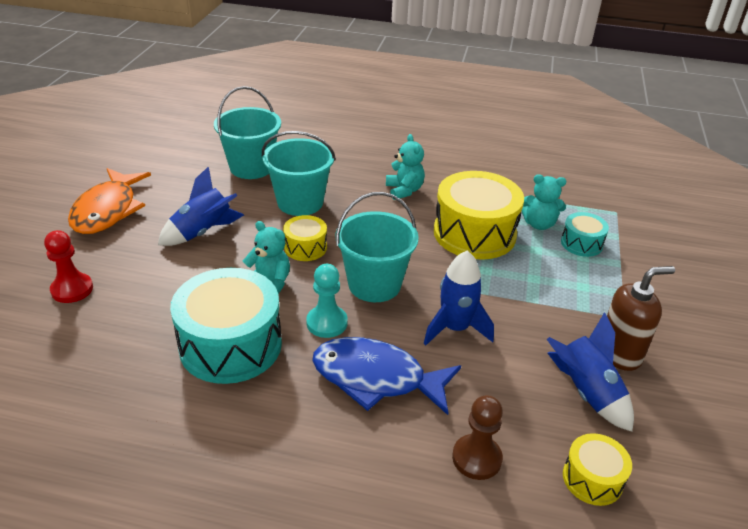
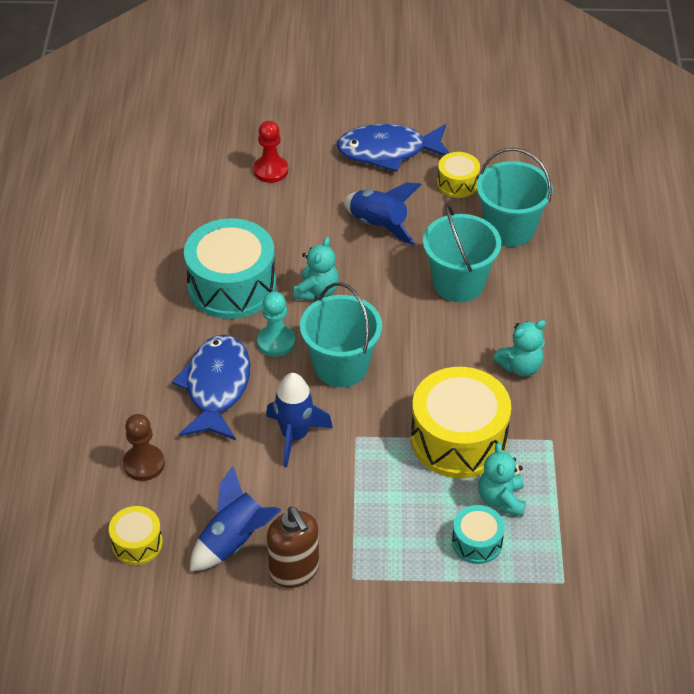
camera: 80 degrees right, 10 degrees up
orange fish [68,168,151,234] -> blue fish [337,124,449,172]
yellow drum [283,215,327,261] -> yellow drum moved to [437,152,480,198]

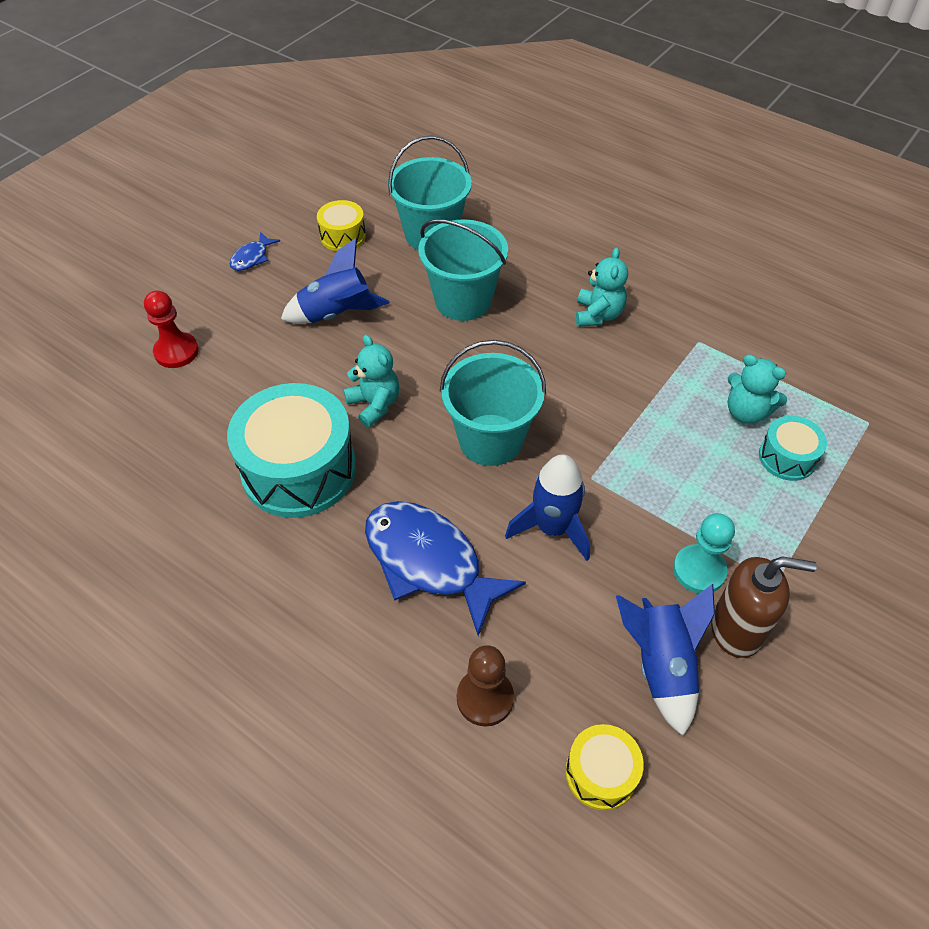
camera: 55 degrees left, 5 degrees up
turquoise pawn [257,292,296,357] -> turquoise pawn moved to [673,513,735,594]
blue fish [337,124,449,172] -> blue fish [230,232,280,271], size x0.45
yellow drum [411,367,511,478] -> none

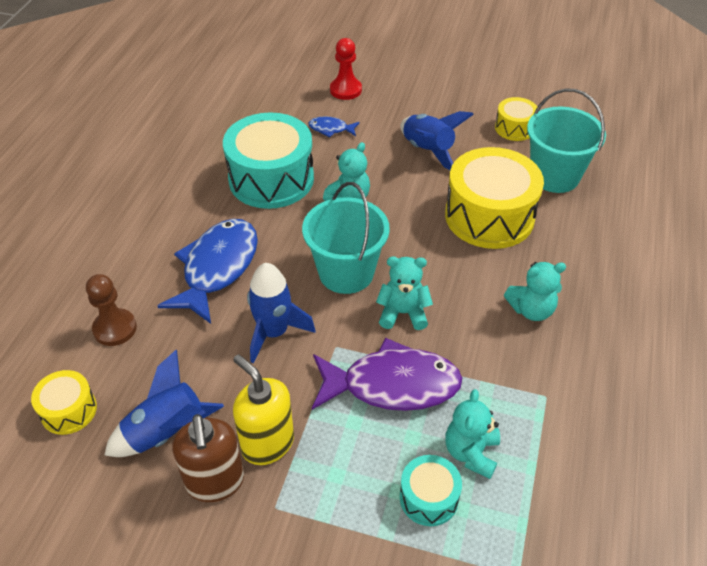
camera: 70 degrees right, 5 degrees down
blue fish [230,232,280,271] -> blue fish moved to [309,116,360,137]
turquoise bucket [418,219,508,321] -> yellow drum [445,147,544,249]
turquoise pawn [673,513,735,594] -> yellow soap dispenser [233,354,294,465]
none -> purple fish [312,338,462,411]
none -> turquoise teddy bear [376,256,433,330]

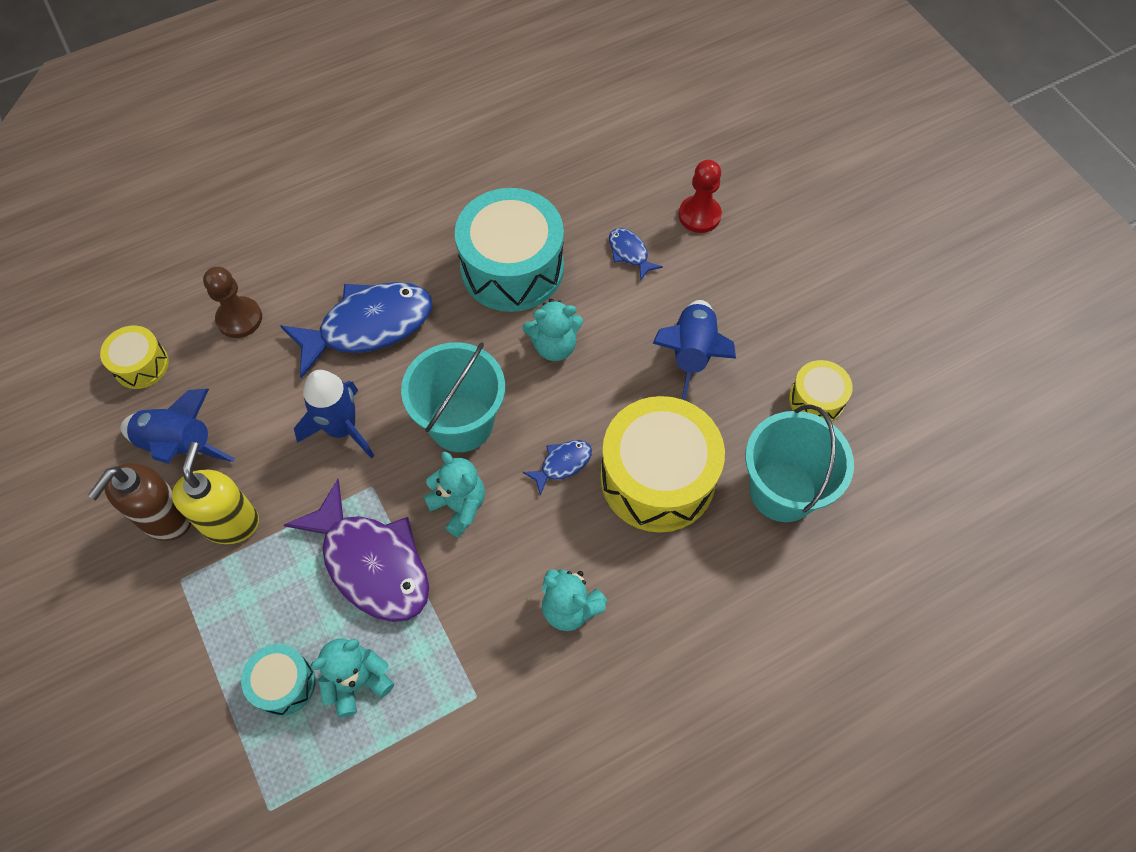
camera: 45 degrees right, 15 degrees up
none -> blue fish [523,440,592,495]

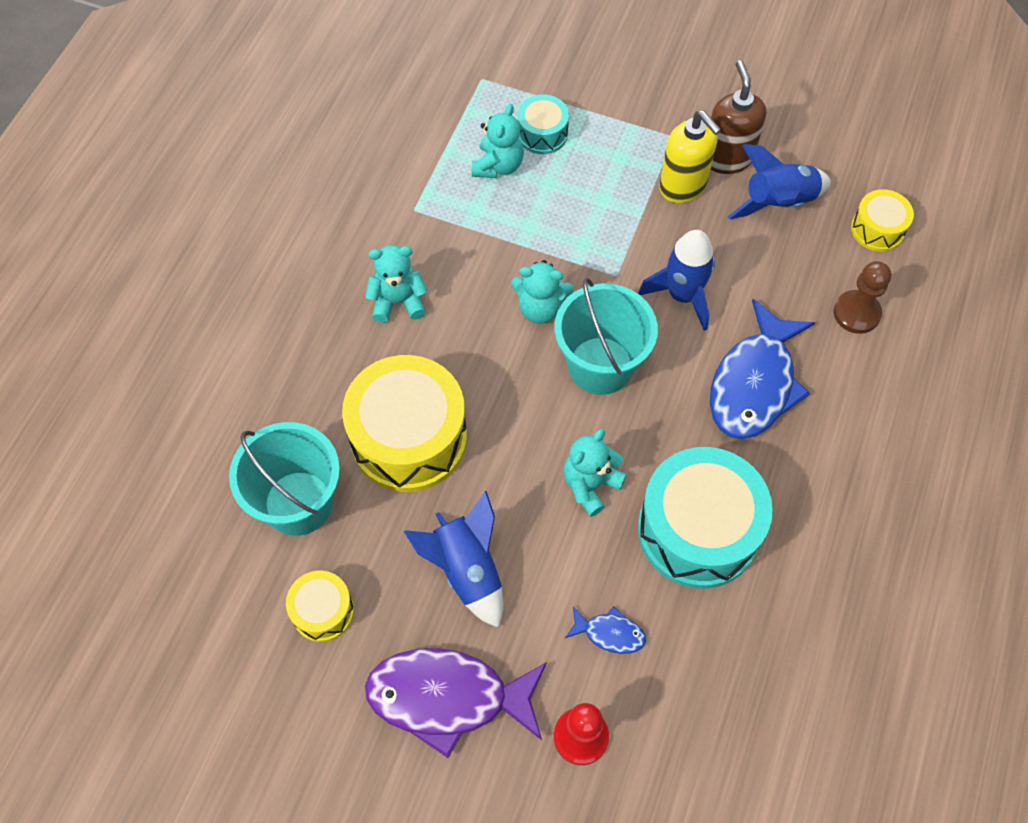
camera: 140 degrees right, 0 degrees up
purple fish [284,479,429,622] -> purple fish moved to [365,648,547,758]
blue fish [523,440,592,495] -> none

